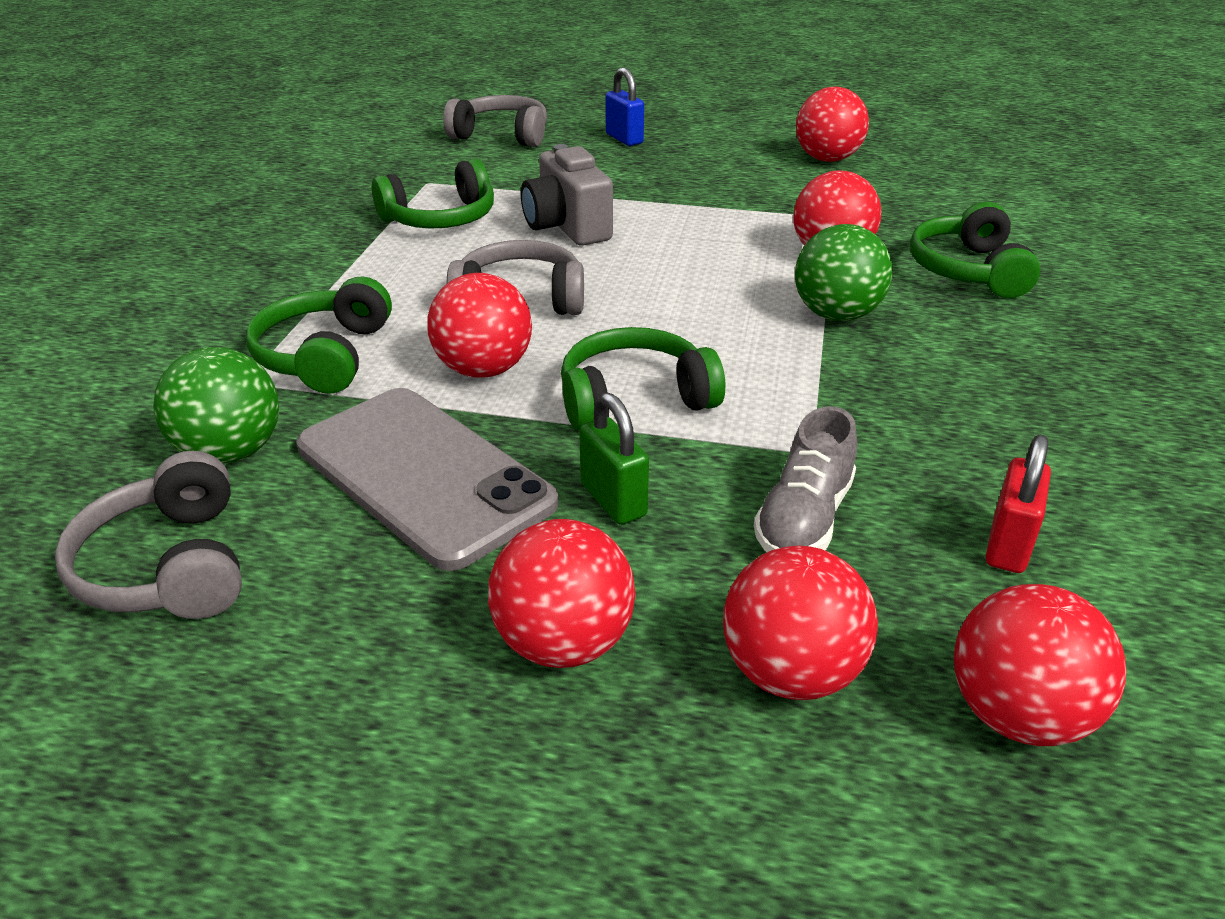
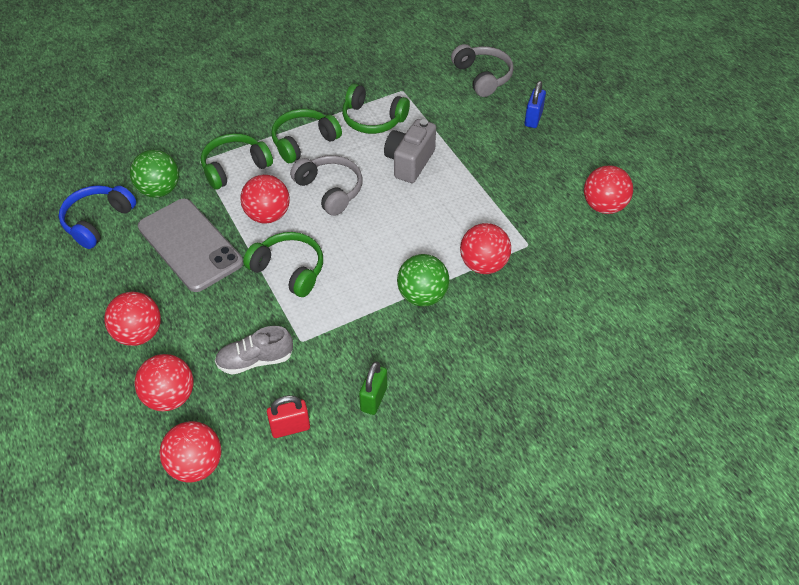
camera: 50 degrees right, 15 degrees up
grey headphones [55,451,242,619] -> blue headphones [59,185,136,249]
grey phone [296,388,558,571] -> grey phone turned 45 degrees counterclockwise [138,199,243,292]
green padlock [579,393,649,525] -> green padlock moved to [359,362,387,415]
green headphones [910,202,1041,298] -> green headphones moved to [271,109,342,163]

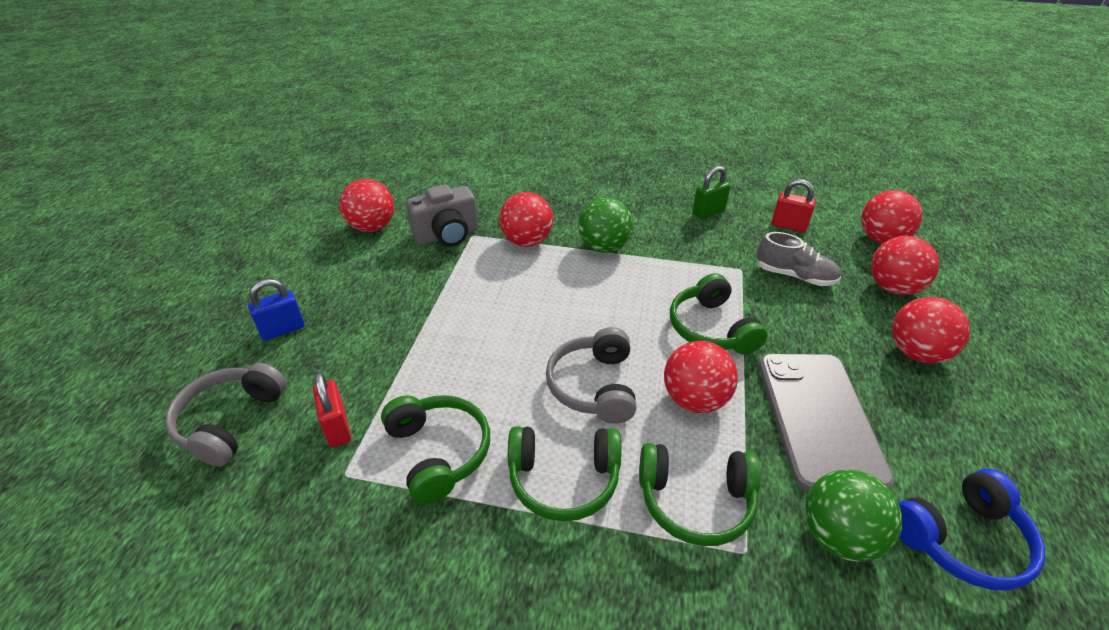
camera: 140 degrees left, 10 degrees down
grey camera [384,119,436,183] -> grey camera moved to [406,185,478,246]
none -> red padlock [313,372,351,447]

